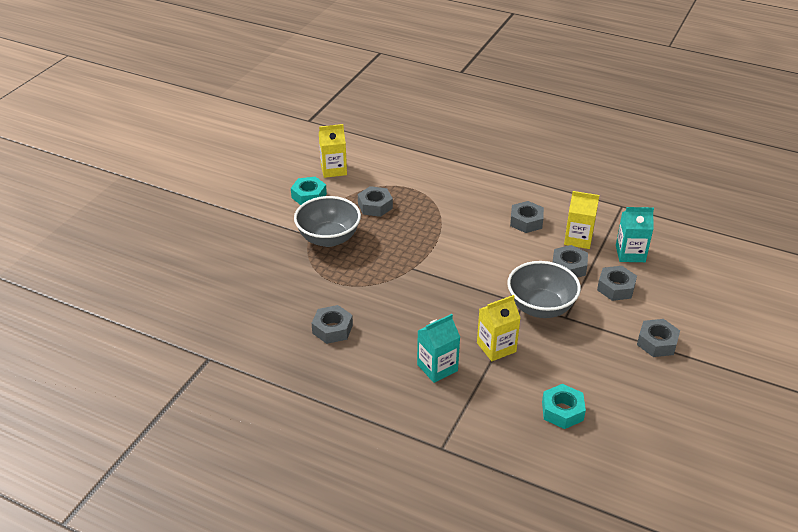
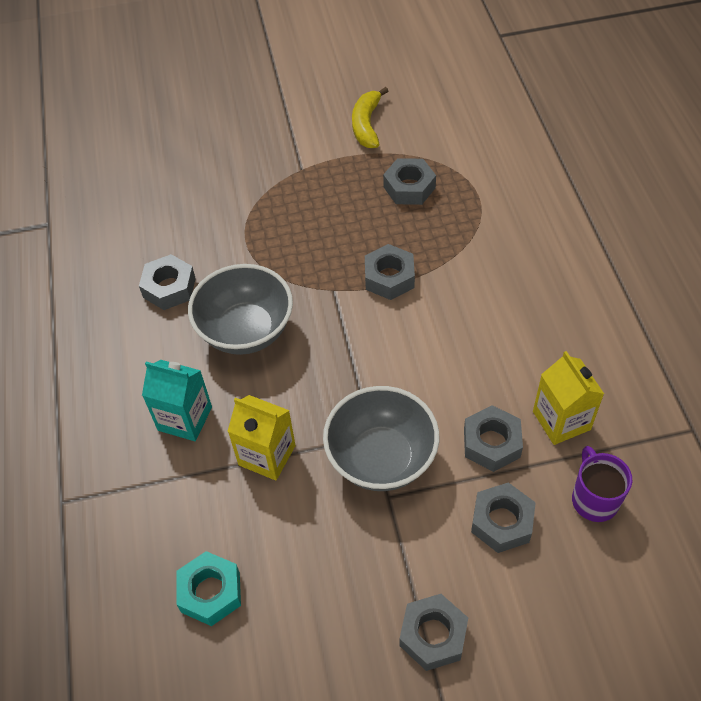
camera: 55 degrees right, 15 degrees up
turquoise nut [291,177,327,205] -> yellow banana [352,87,388,148]
grey bowl [294,196,361,247] -> grey bowl moved to [188,264,293,355]
yellow carton [319,124,347,178] -> none
grey nut [510,201,544,233] -> grey nut moved to [365,244,415,300]
turquoise carton [616,207,654,262] -> purple mug [572,446,632,522]

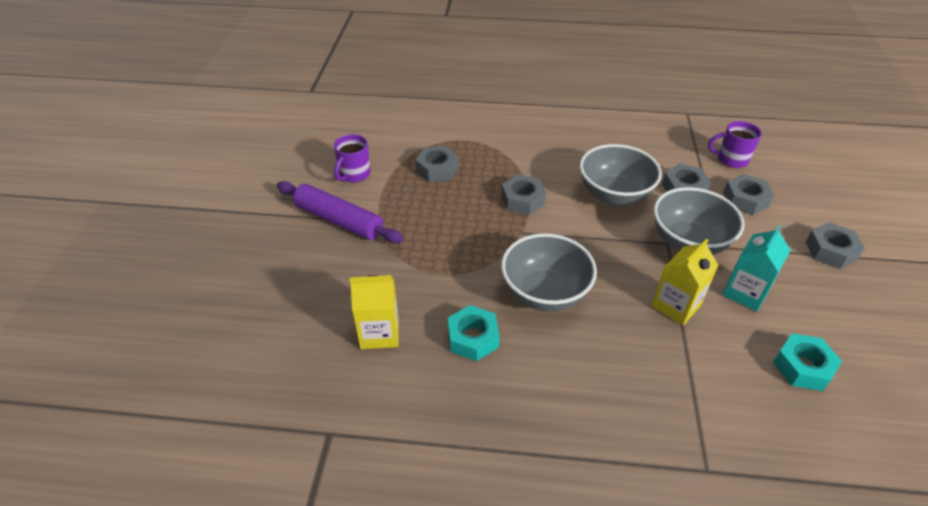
camera: 75 degrees left, 10 degrees down
grey nut [139,254,196,310] -> turquoise nut [448,305,500,361]
turquoise carton [142,360,212,441] -> turquoise carton moved to [722,225,791,312]
yellow banana [352,87,388,148] -> purple mug [334,134,370,183]
yellow carton [533,351,604,445] -> yellow carton moved to [350,275,399,349]
none -> purple rolling pin [277,181,404,244]
none -> grey bowl [580,144,662,206]

